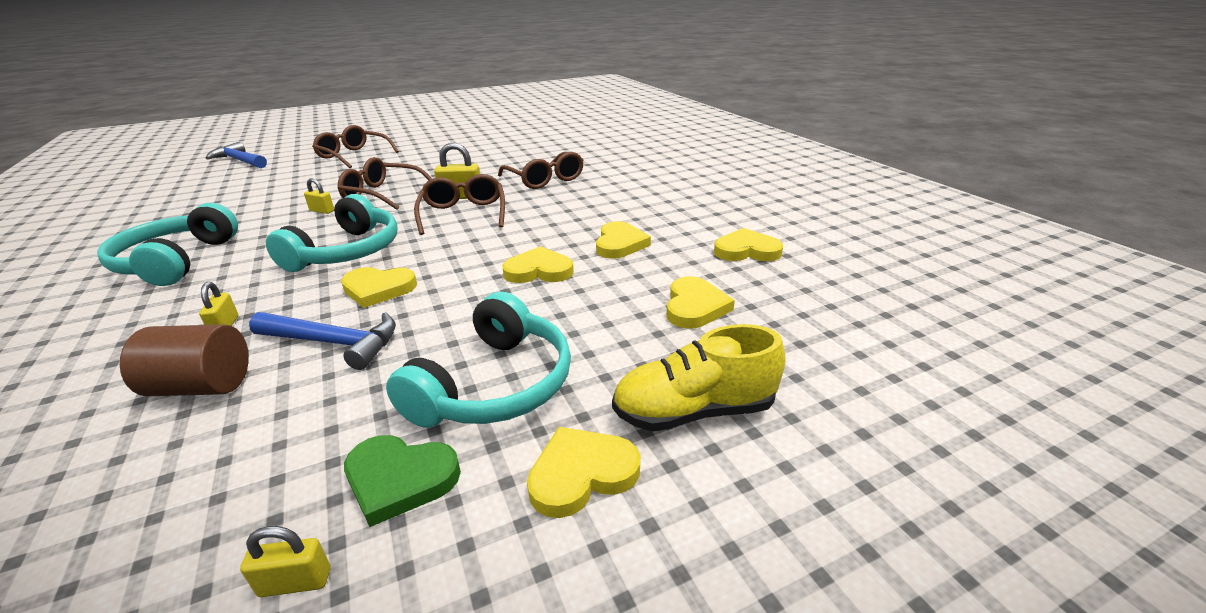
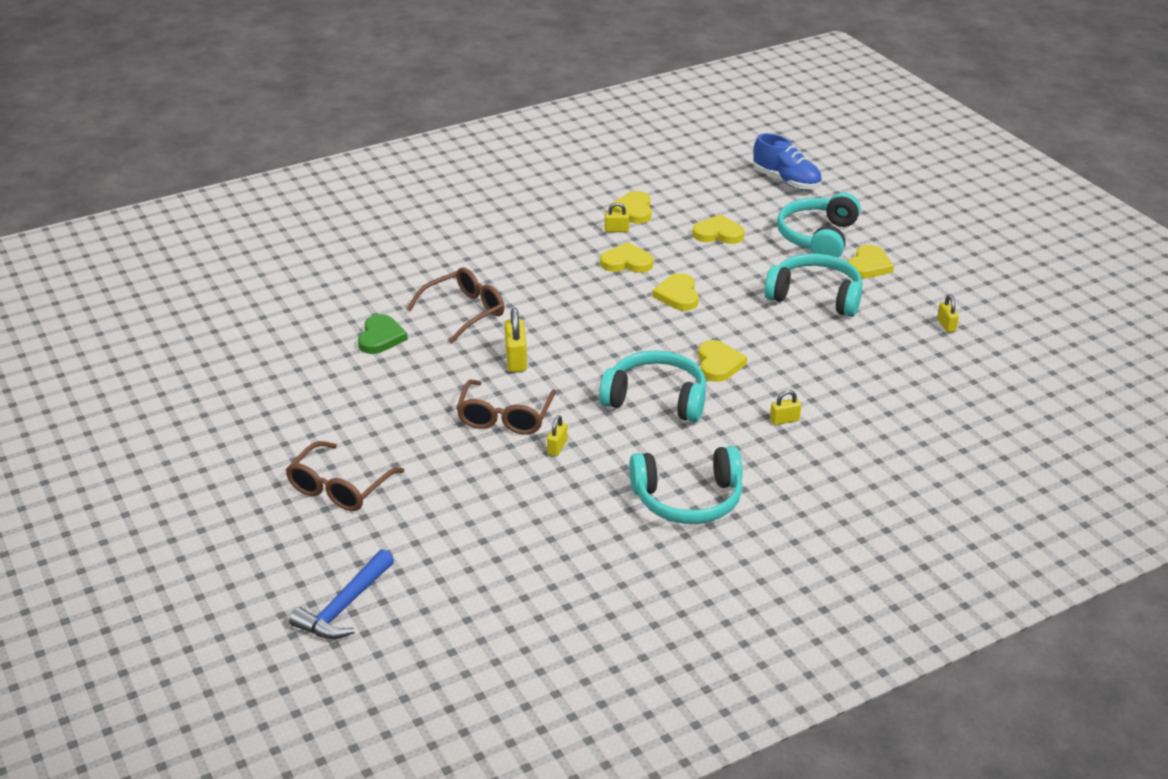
camera: 95 degrees left, 5 degrees up
brown cylinder [120,324,249,397] -> none
blue hammer [249,312,396,370] -> none
green heart [344,435,461,527] -> green heart moved to [358,314,408,354]
brown glasses [414,174,505,235] -> none
yellow heart [527,427,640,518] -> yellow heart turned 120 degrees counterclockwise [848,245,894,279]
yellow shoe [612,324,786,431] -> turquoise headphones [777,192,861,258]
none -> yellow padlock [605,202,629,232]
none -> blue shoe [753,133,822,190]

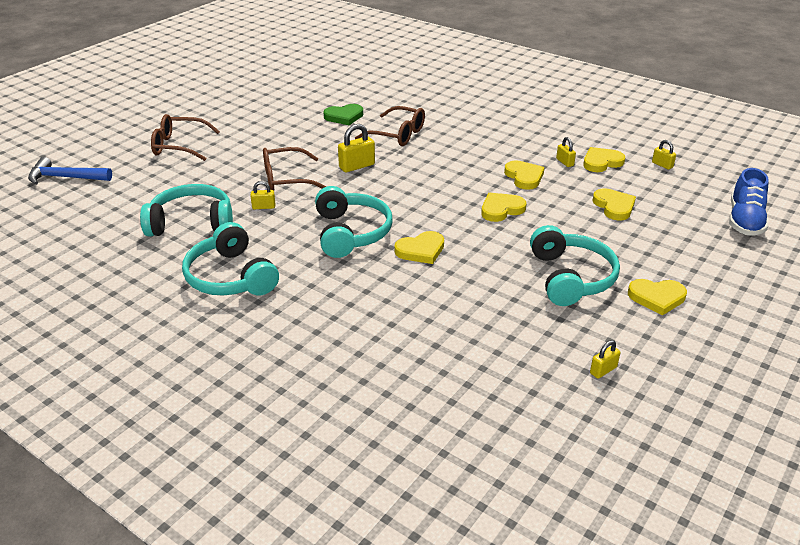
camera: 65 degrees right, 0 degrees up
yellow padlock [770,390,801,425] -> yellow padlock moved to [652,140,676,170]
turquoise headphones [777,192,861,258] -> turquoise headphones moved to [140,184,233,236]

